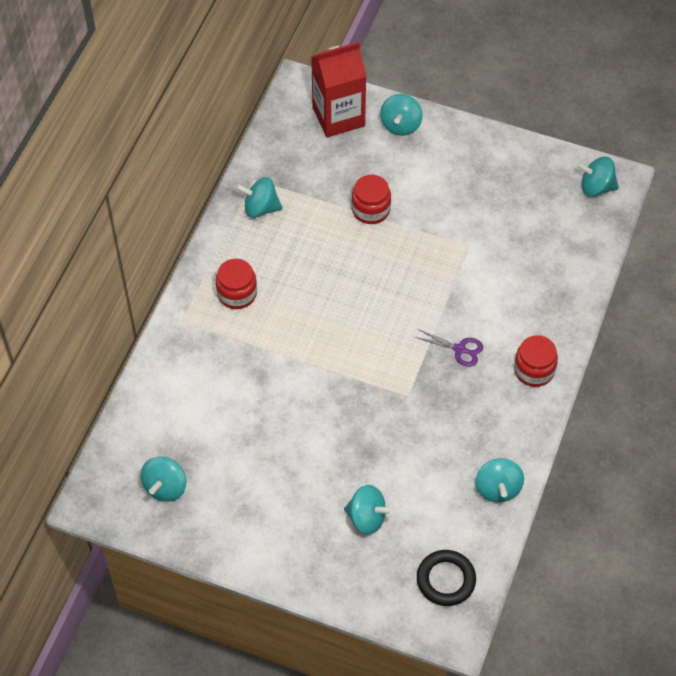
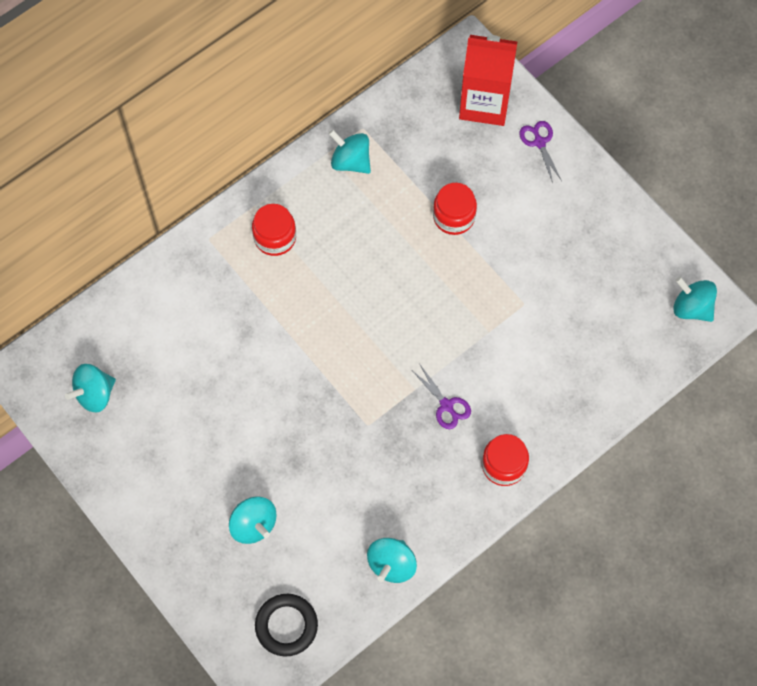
camera: 30 degrees right, 10 degrees up
turquoise spinning top [380,94,423,136] -> purple scissors [519,121,562,183]

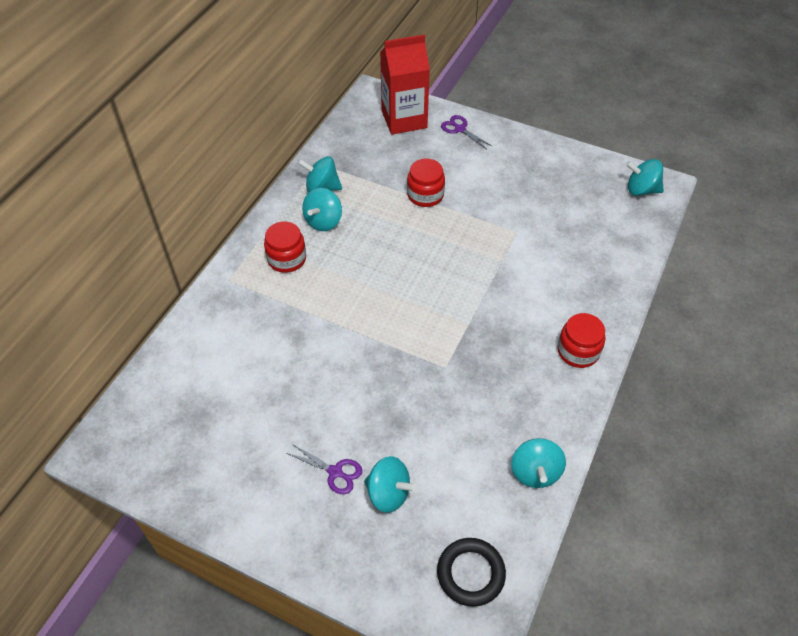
camera: 25 degrees left, 15 degrees down
turquoise spinning top [65,364,116,413] -> turquoise spinning top moved to [302,188,342,231]
purple scissors [413,363,471,429] -> purple scissors moved to [287,444,362,494]

